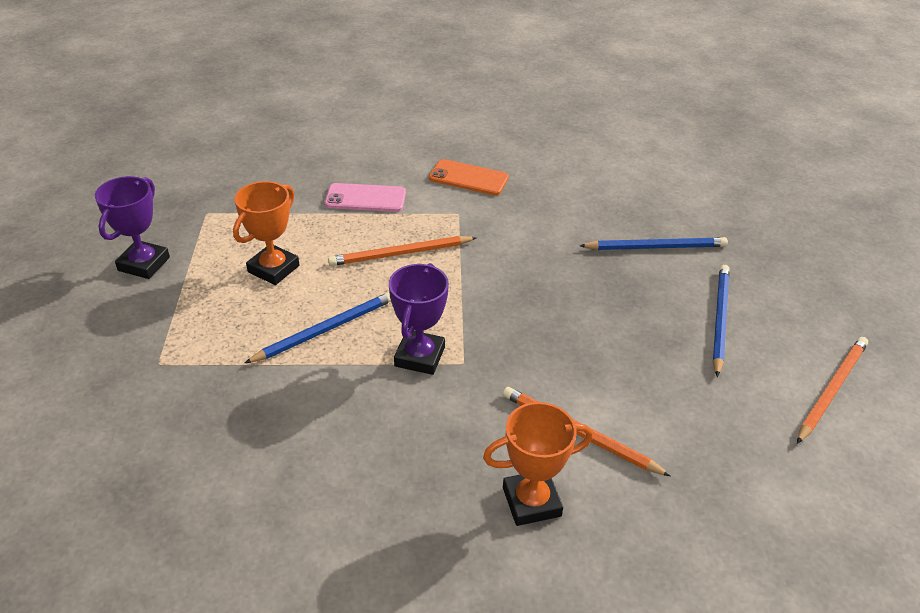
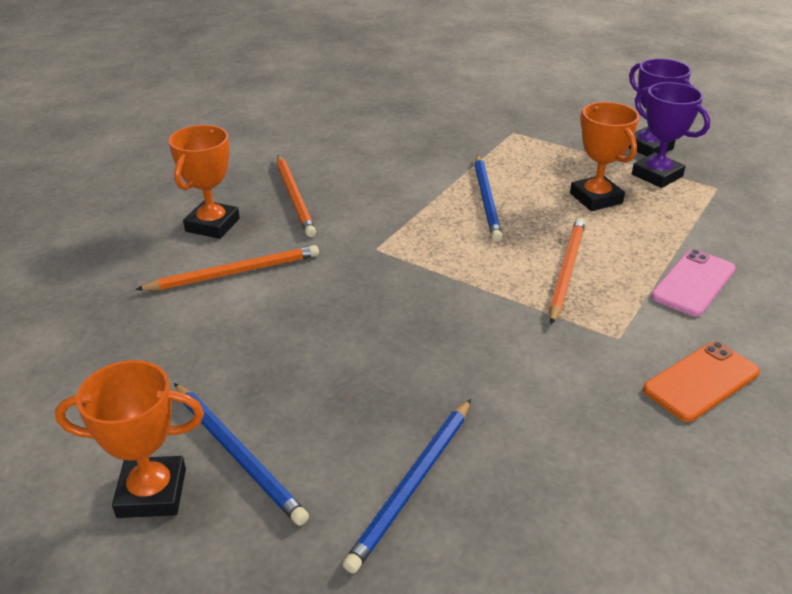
camera: 125 degrees right, 5 degrees down
purple trophy [389,263,449,375] -> purple trophy moved to [632,82,710,188]
orange pencil [797,337,868,444] -> orange pencil moved to [277,155,316,237]
none -> orange trophy [55,360,204,518]

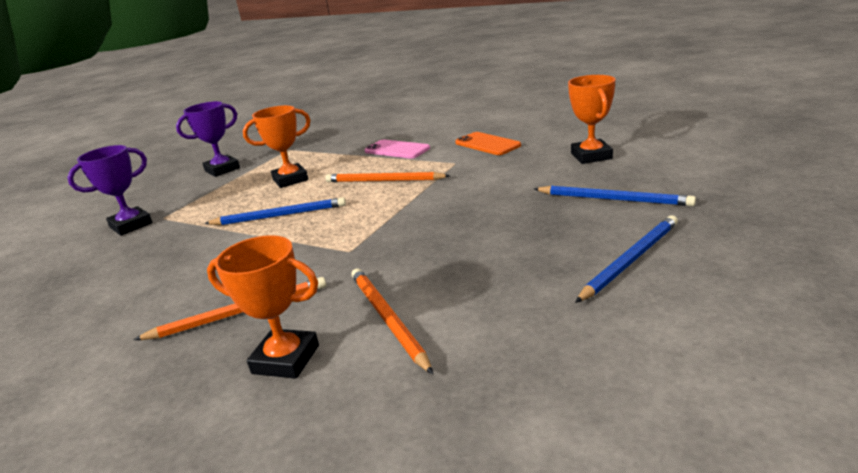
camera: 90 degrees left, 10 degrees down
orange trophy [55,360,204,518] -> orange trophy moved to [568,75,615,164]
purple trophy [632,82,710,188] -> purple trophy moved to [67,145,152,236]

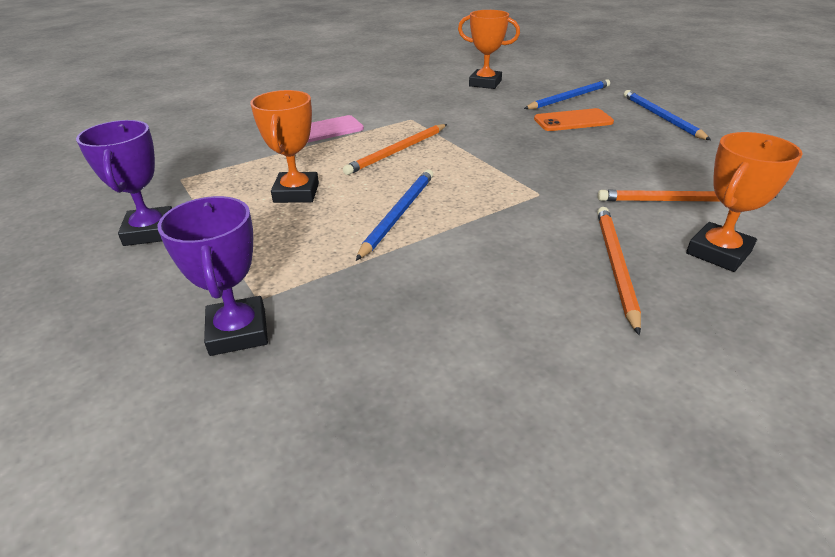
camera: 65 degrees left, 10 degrees up
orange phone [455,132,521,155] -> orange phone moved to [534,108,614,131]

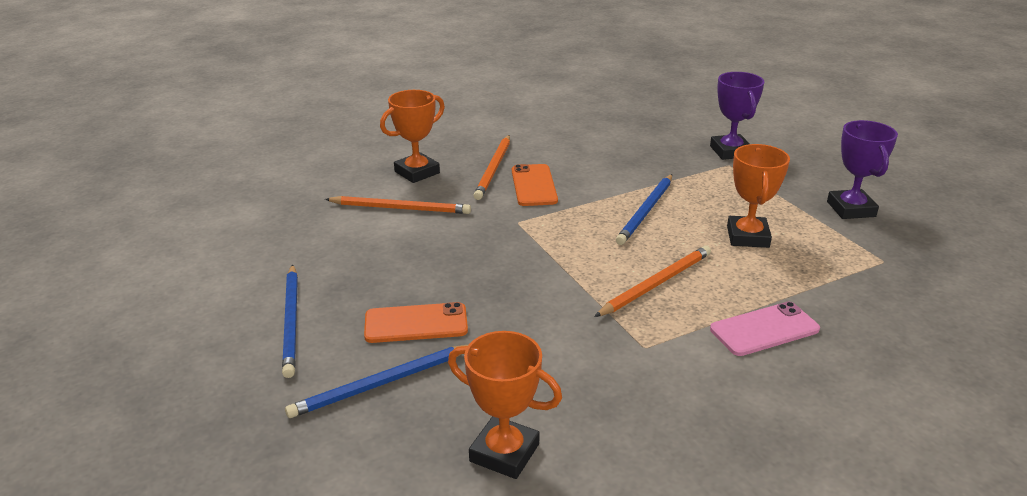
camera: 175 degrees left, 5 degrees down
none -> orange phone [512,164,558,206]

